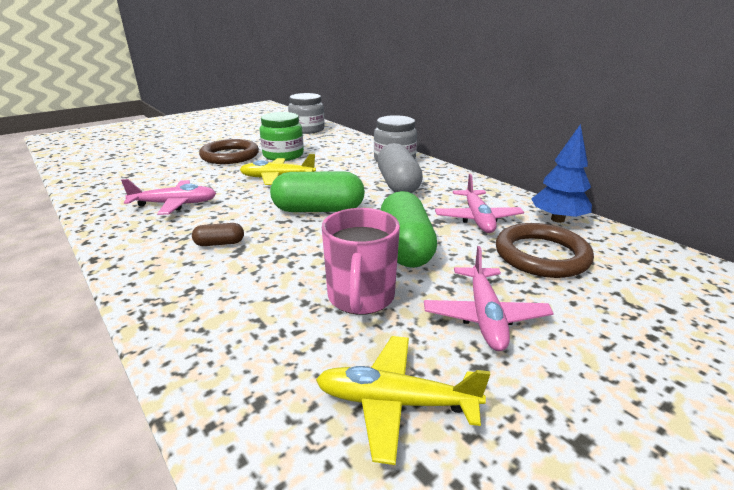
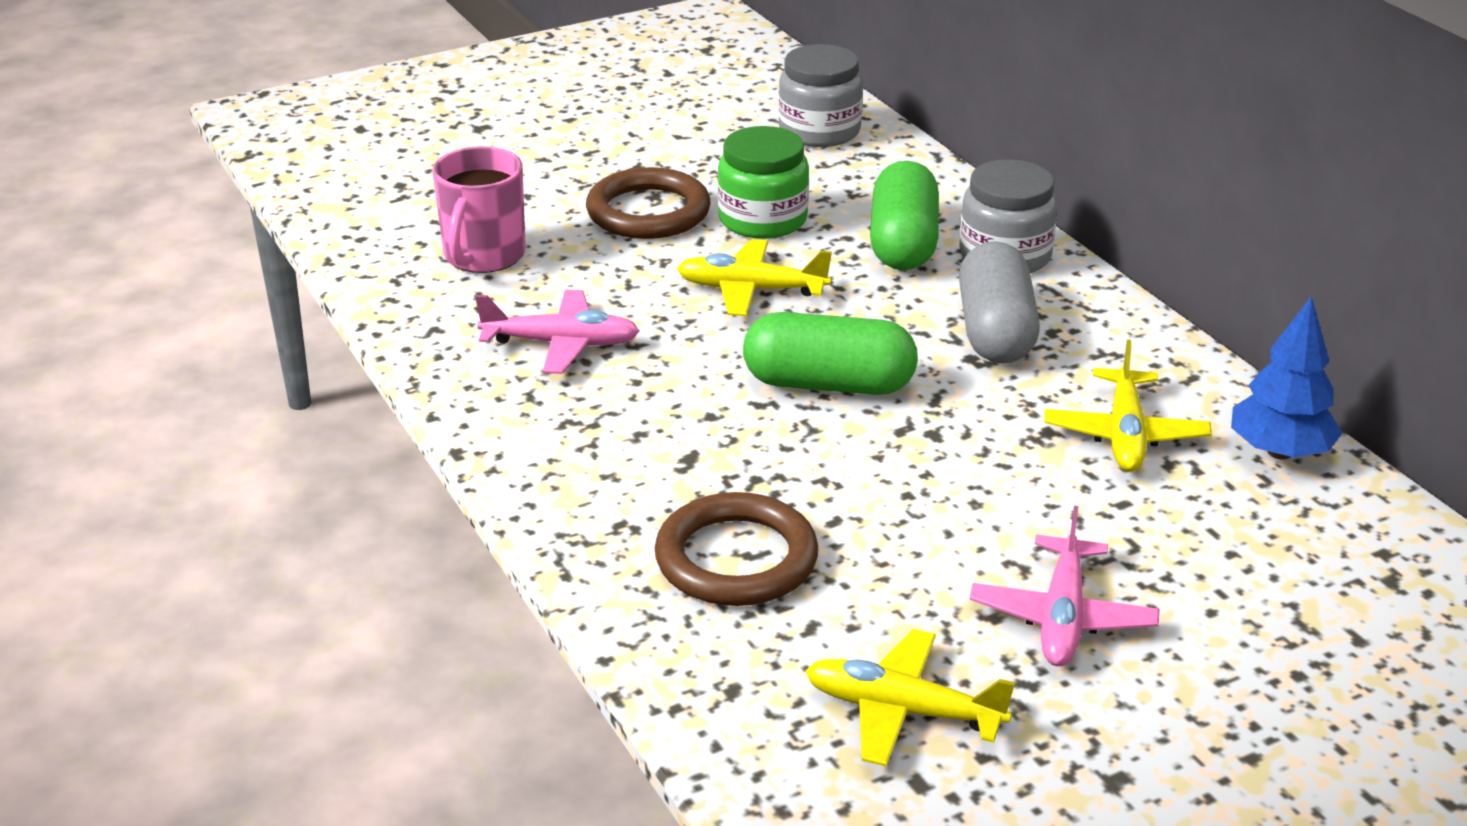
camera: 10 degrees right, 5 degrees up
brown capsule [192,223,244,246] -> none
pink mug [322,208,400,315] -> pink mug moved to [433,146,526,273]
green capsule [381,191,437,268] -> green capsule moved to [870,161,939,270]
pink plane [435,174,524,233] -> yellow plane [1045,339,1212,472]
brown ring [496,223,594,278] -> brown ring moved to [655,492,819,606]

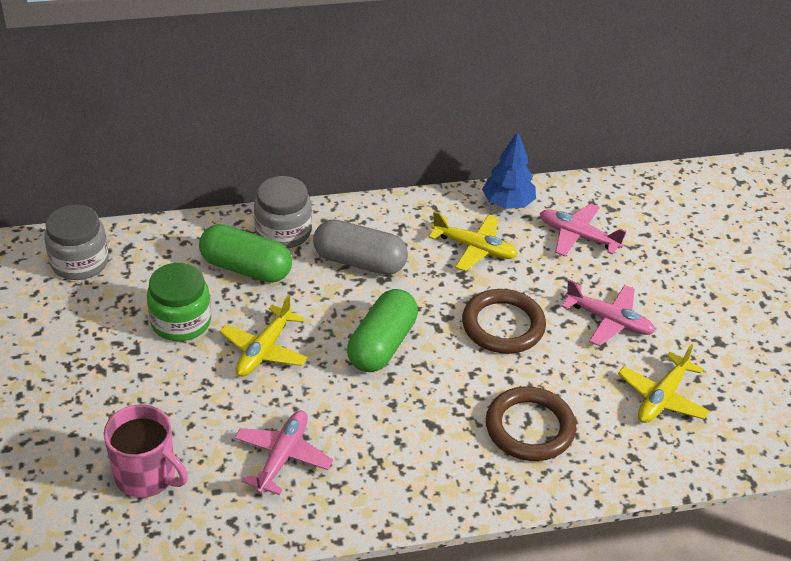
camera: 75 degrees left, 10 degrees up
brown ring [586,167,711,239] -> brown ring moved to [462,289,546,354]
none -> pink plane [540,203,626,256]

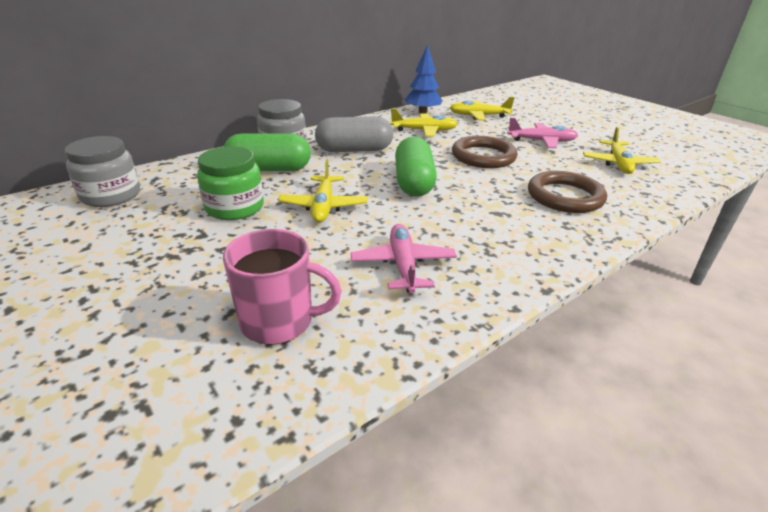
camera: 25 degrees left, 10 degrees down
pink plane [540,203,626,256] -> yellow plane [450,97,515,120]

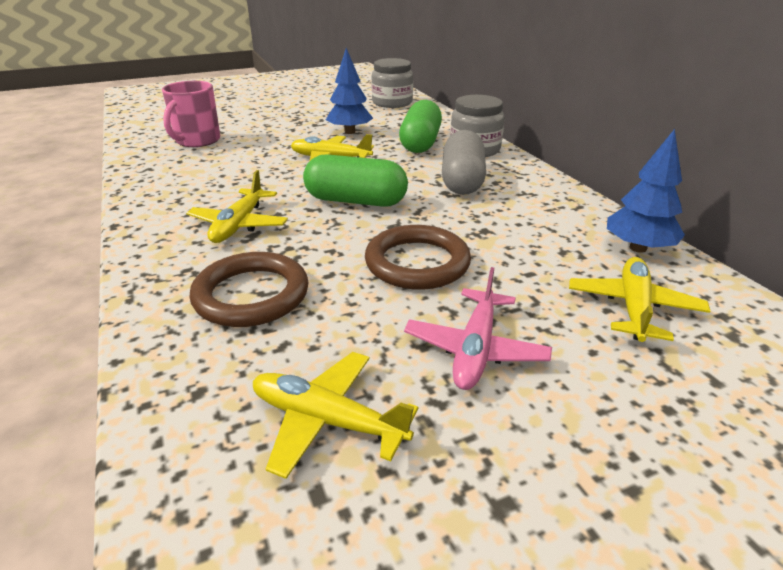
camera: 105 degrees right, 0 degrees up
green jar [197,146,264,220] -> blue tree [326,48,373,134]
pink plane [351,224,457,294] -> none
yellow plane [390,109,458,137] -> yellow plane moved to [186,170,288,243]

